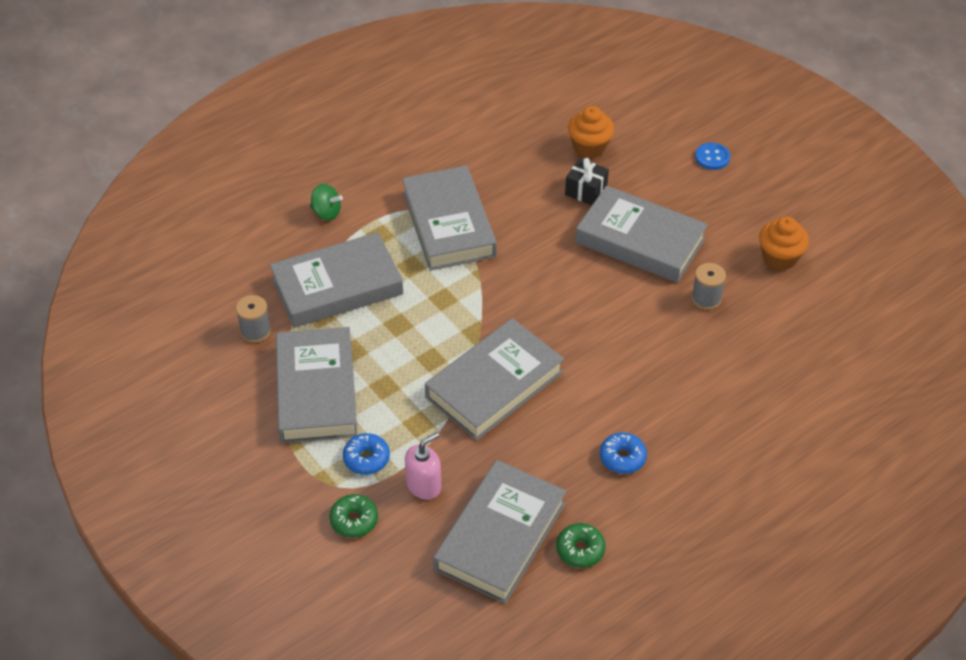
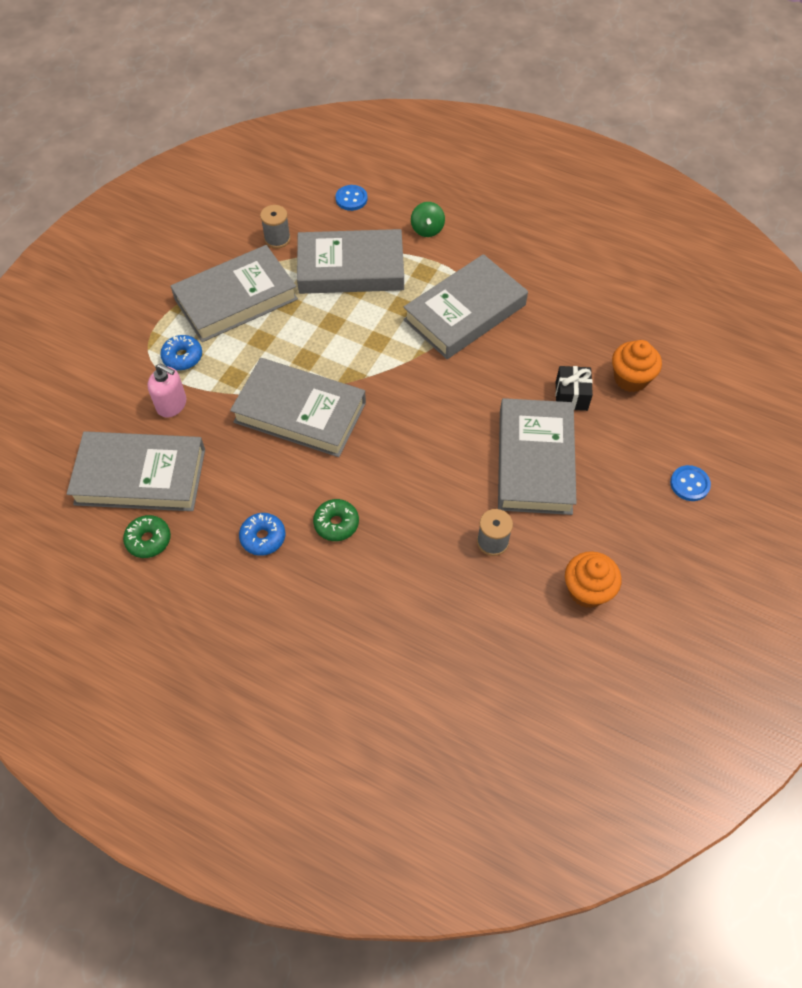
camera: 65 degrees right, 10 degrees up
grey book [270,232,403,328] -> grey book turned 45 degrees counterclockwise [297,229,404,294]
green donut [329,494,378,538] -> green donut moved to [313,499,359,541]
none -> blue button [335,185,368,211]

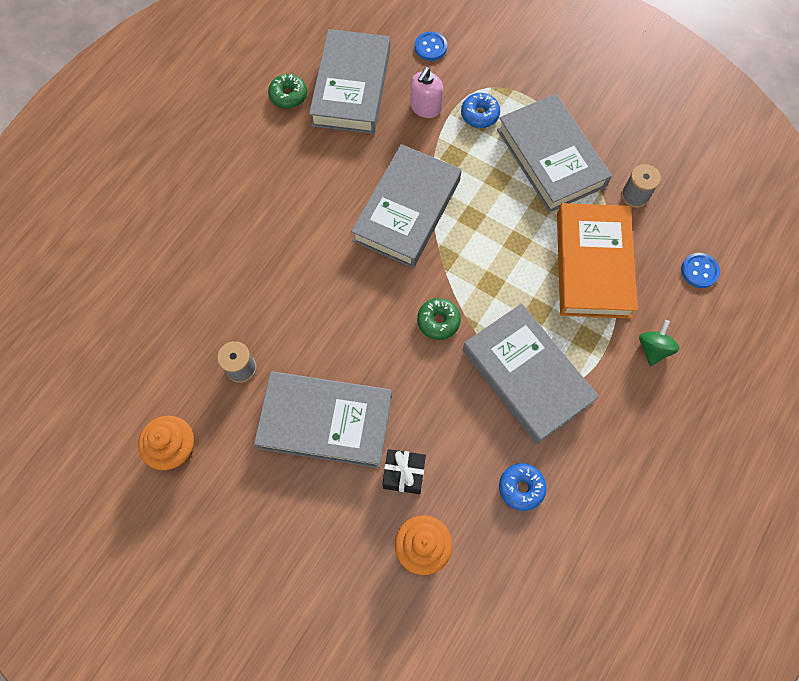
camera: 95 degrees right, 10 degrees up
blue donut [239,513,285,556] -> blue donut moved to [499,463,547,511]
grey book [297,229,404,294] -> orange book [557,203,638,319]
green donut [313,499,359,541] -> green donut moved to [417,298,461,340]
green spinning top [411,202,445,237] -> green spinning top turned 105 degrees clockwise [639,320,680,366]
blue button [670,465,711,501] -> blue button moved to [415,32,447,61]

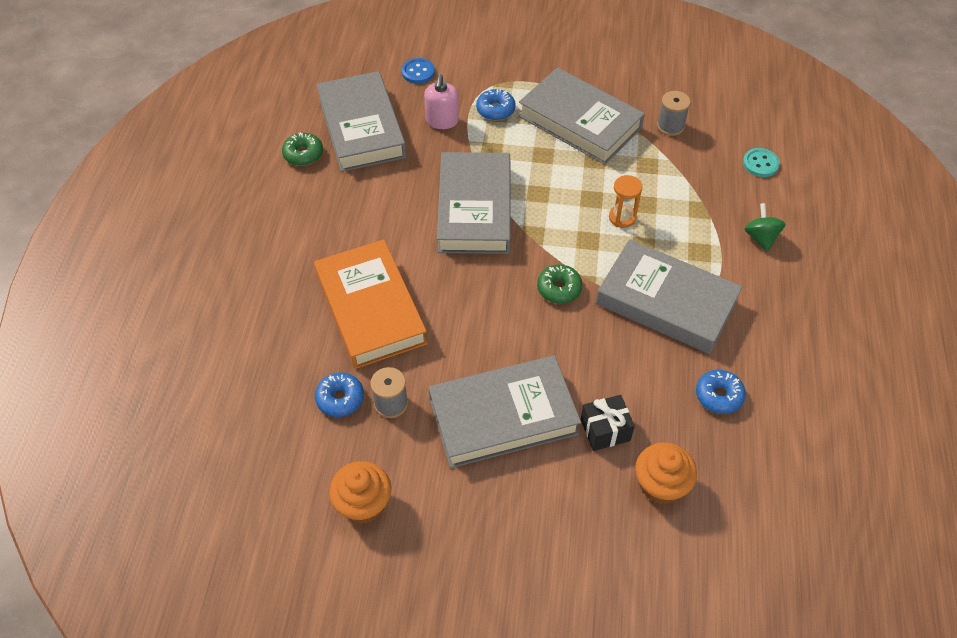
camera: 25 degrees left, 15 degrees down
orange book [557,203,638,319] -> orange book moved to [314,239,428,369]
blue button [681,253,720,288] -> turquoise button [743,148,780,177]
none -> blue donut [315,372,364,417]
none -> orange hourglass [609,175,643,228]

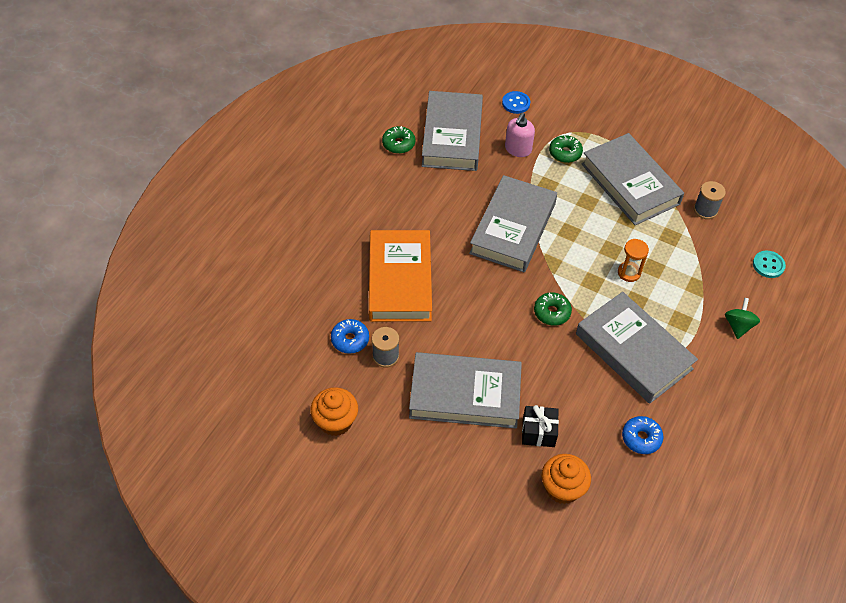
camera: 20 degrees right, 0 degrees up
blue donut [476,89,516,121] -> green donut [549,135,583,163]

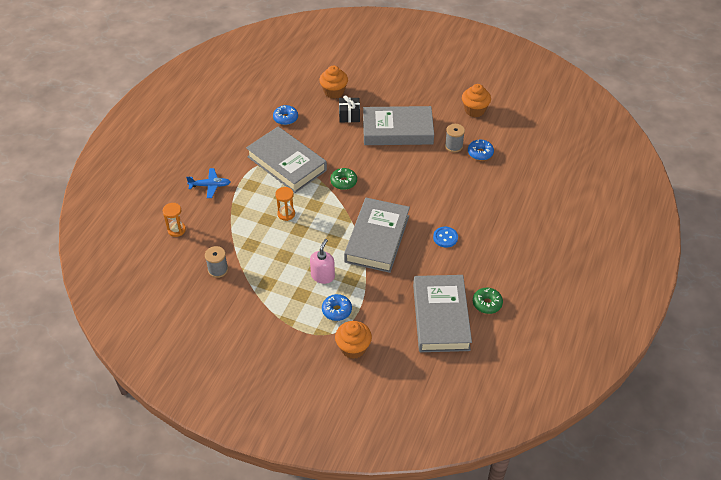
camera: 175 degrees right, 5 degrees down
orange book [369,230,432,322] -> none
blue button [502,91,530,114] -> blue button moved to [433,227,458,247]
pink soap dispenser [505,113,535,157] -> pink soap dispenser moved to [310,239,335,284]
green donut [549,135,583,163] -> blue donut [322,294,352,321]
grey book [581,133,684,225] -> none
green spinning top [725,298,760,339] -> blue plane [186,168,230,198]
turquoise button [753,251,786,278] -> orange hourglass [163,203,186,237]
none -> orange cupcake [335,321,372,359]

